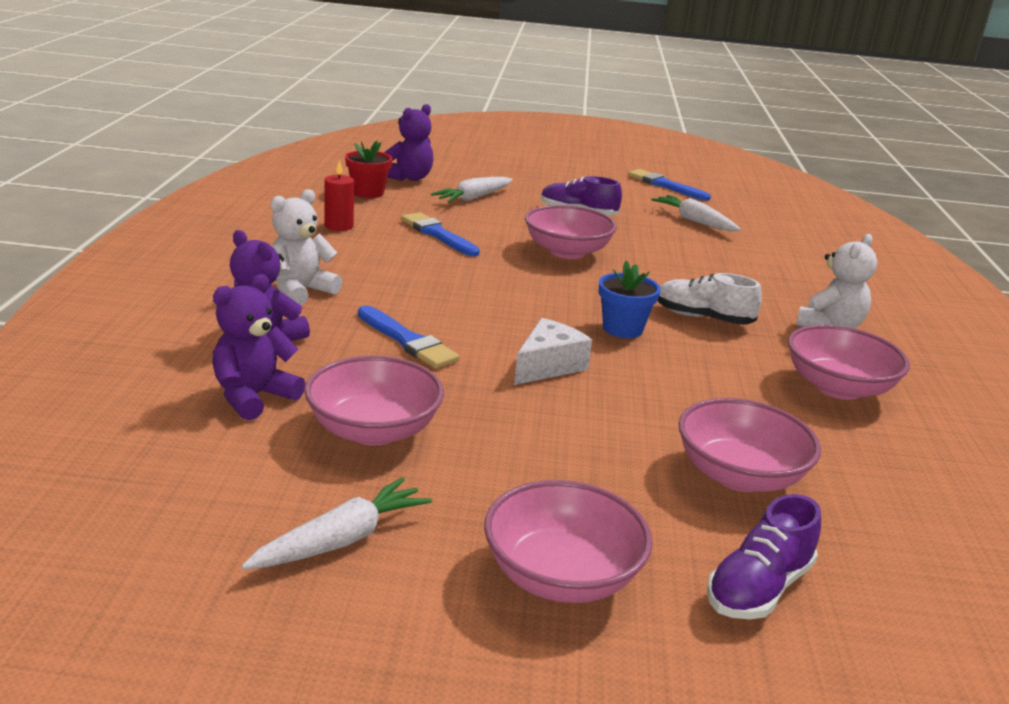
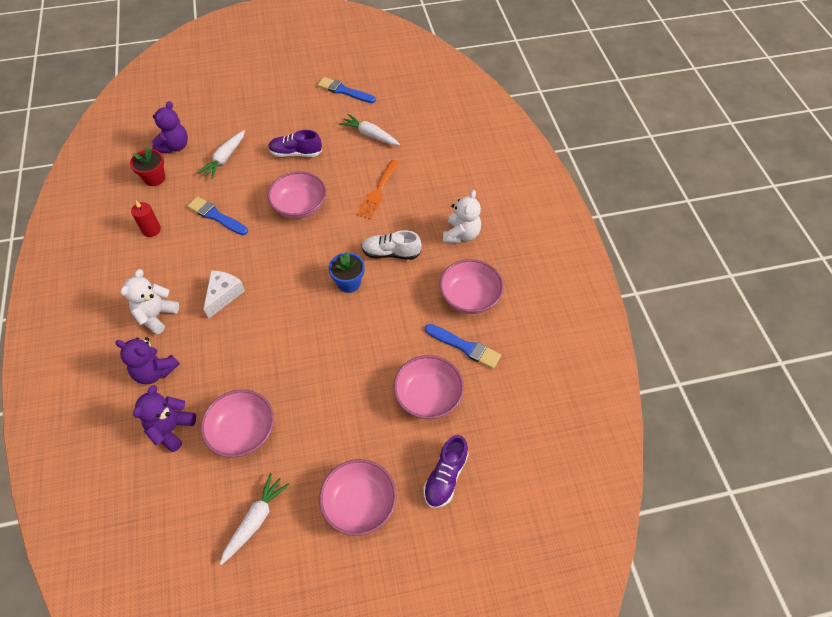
camera: 15 degrees left, 30 degrees up
blue brush [358,306,460,369] -> blue brush moved to [425,324,501,369]
white cheese [514,318,592,385] -> white cheese moved to [204,270,245,319]
none -> orange fork [356,160,399,219]

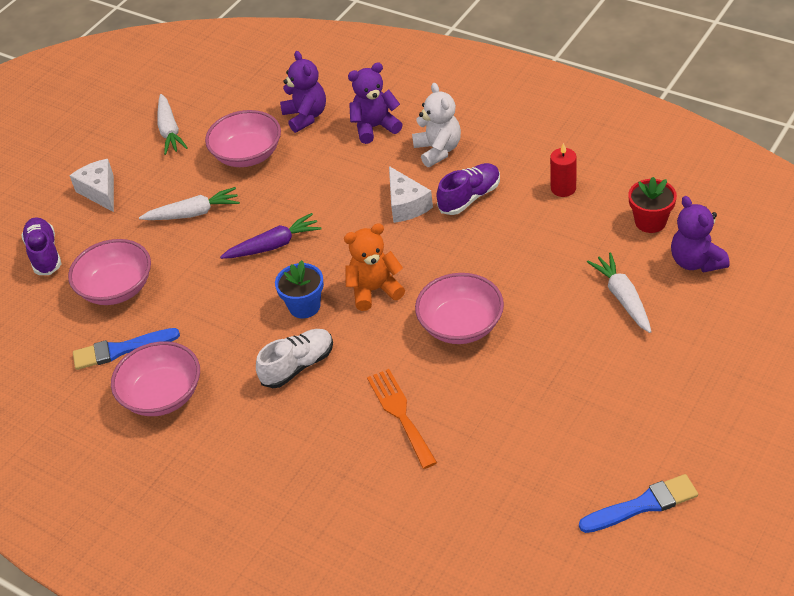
camera: 140 degrees right, 10 degrees down
blue brush [187,196,248,235] -> none
purple shoe [268,130,322,157] -> purple shoe moved to [437,163,500,215]
pink bowl [319,459,397,536] -> white cheese [69,159,114,212]
white carrot [339,114,400,145] -> white carrot moved to [139,187,240,220]
white teddy bear [443,190,481,244] -> none
none -> purple carrot [220,213,321,259]
none -> orange teddy bear [344,223,405,311]

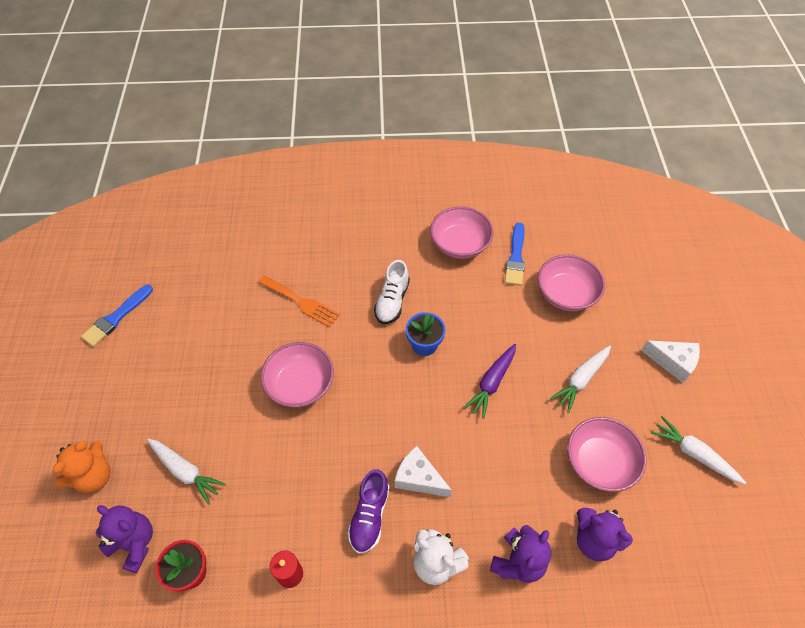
camera: 140 degrees right, 10 degrees up
purple shoe [21,217,61,275] -> none
blue brush [73,328,180,370] -> blue brush turned 150 degrees clockwise [505,223,525,286]
orange teddy bear [344,223,405,311] -> orange teddy bear moved to [53,440,111,493]

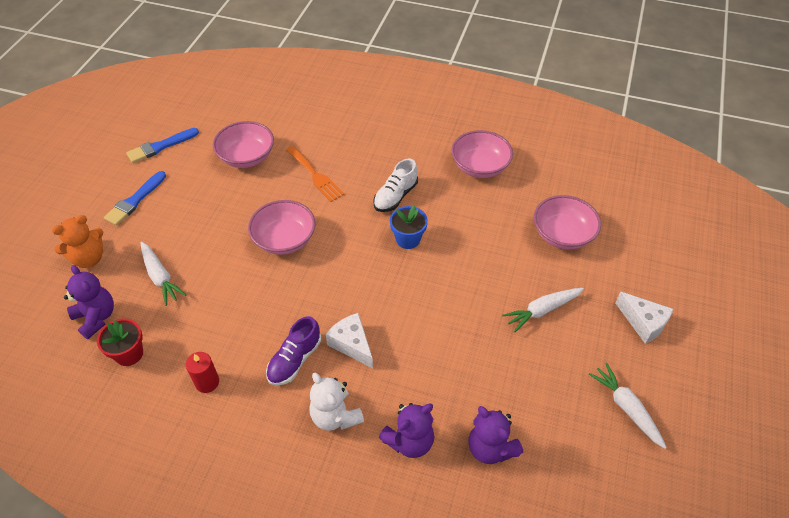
camera: 20 degrees right, 5 degrees down
purple carrot [463,344,516,419] -> none
blue brush [505,223,525,286] -> blue brush moved to [104,171,166,226]
pink bowl [567,417,646,492] -> pink bowl moved to [213,121,274,168]

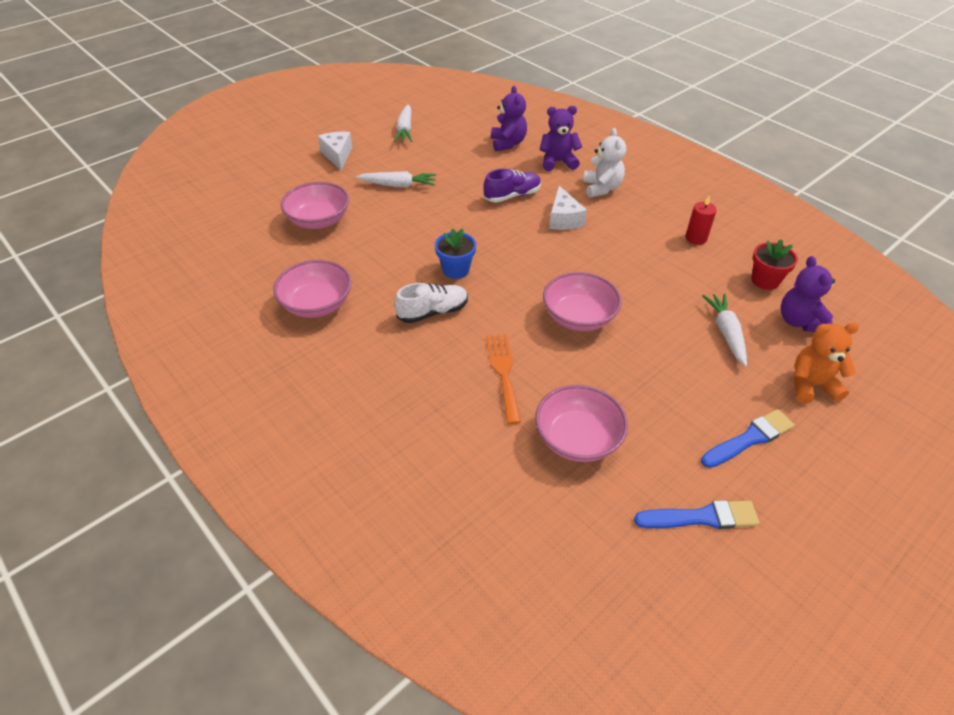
camera: 150 degrees left, 5 degrees down
purple shoe [266,316,321,385] -> purple shoe moved to [483,168,541,202]

